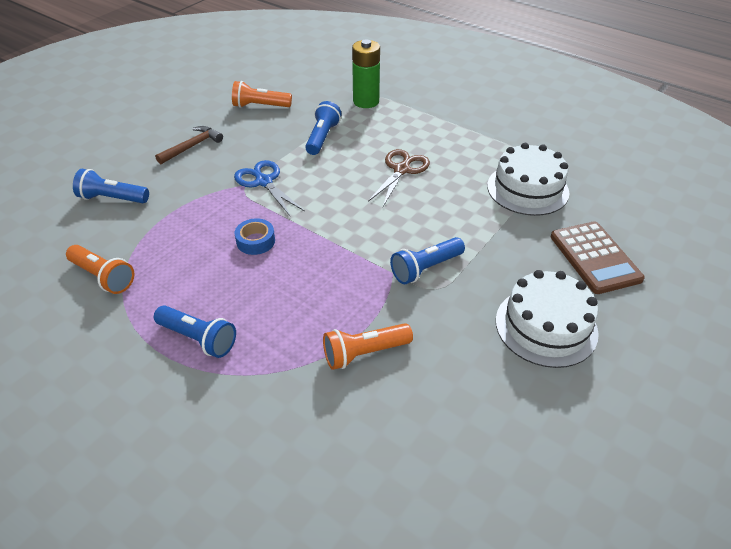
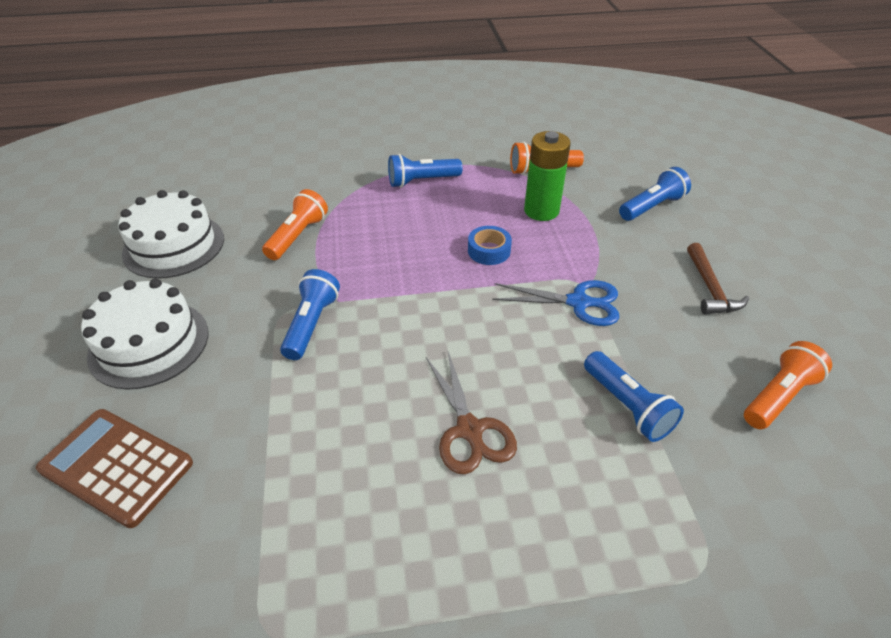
camera: 135 degrees right, 0 degrees up
green battery [352,39,380,108] -> green battery moved to [524,131,571,221]
white cake [487,143,569,216] -> white cake moved to [118,190,224,279]

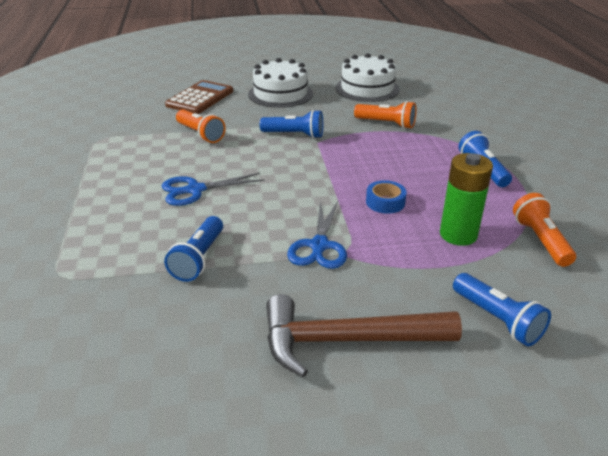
camera: 90 degrees right, 10 degrees down
brown scissors [426,352,517,474] -> blue scissors [162,173,265,206]
blue flashlight [584,351,684,442] -> blue flashlight turned 45 degrees counterclockwise [164,216,223,282]
brown hammer [687,243,749,314] -> brown hammer [266,294,462,377], size x1.74
orange flashlight [744,341,832,429] -> orange flashlight moved to [176,109,226,143]

